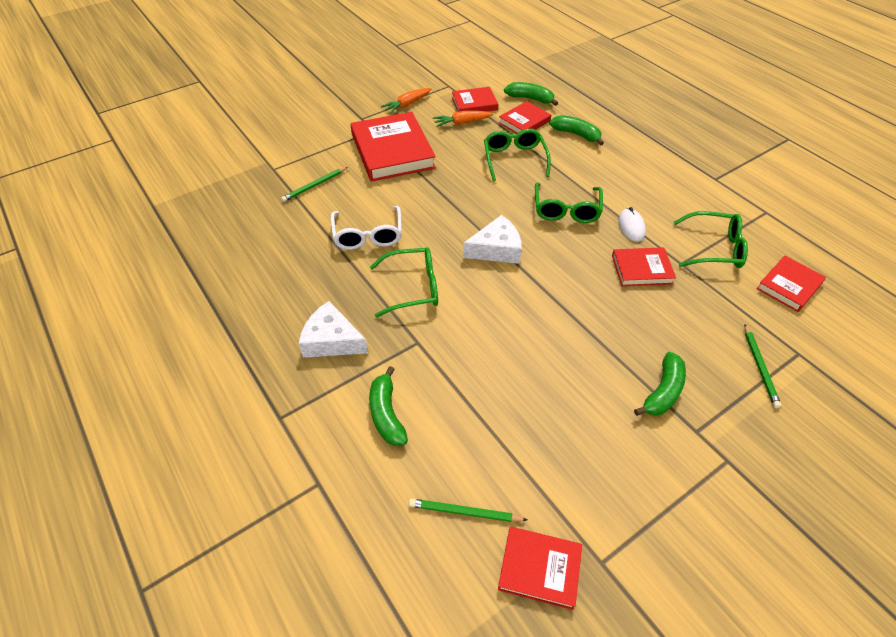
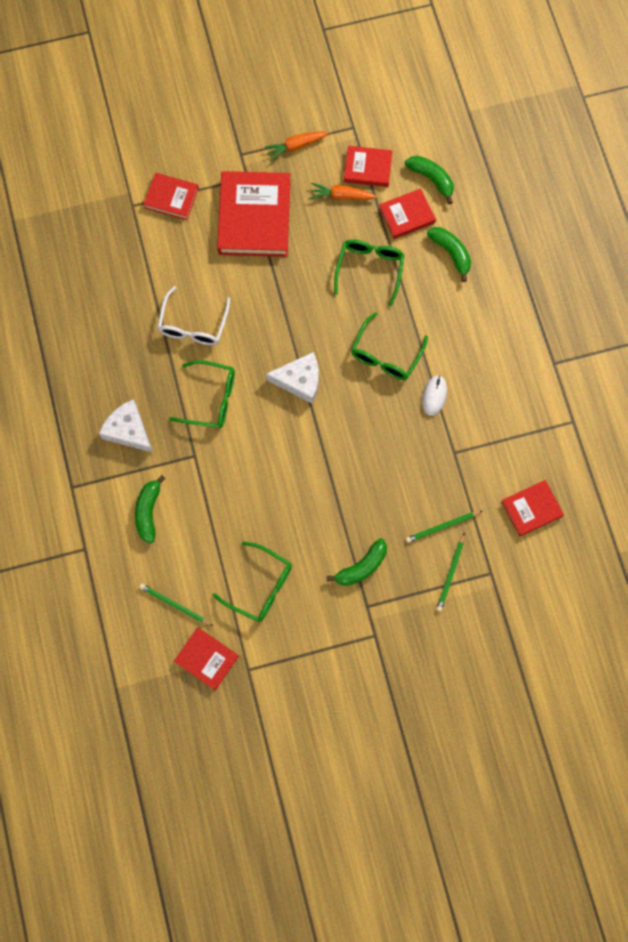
camera: 20 degrees right, 25 degrees up
green pencil [281,167,348,202] -> green pencil moved to [406,511,482,543]
red book [612,247,676,286] -> red book moved to [143,173,199,220]
green glasses [674,211,748,268] -> green glasses moved to [213,542,292,622]

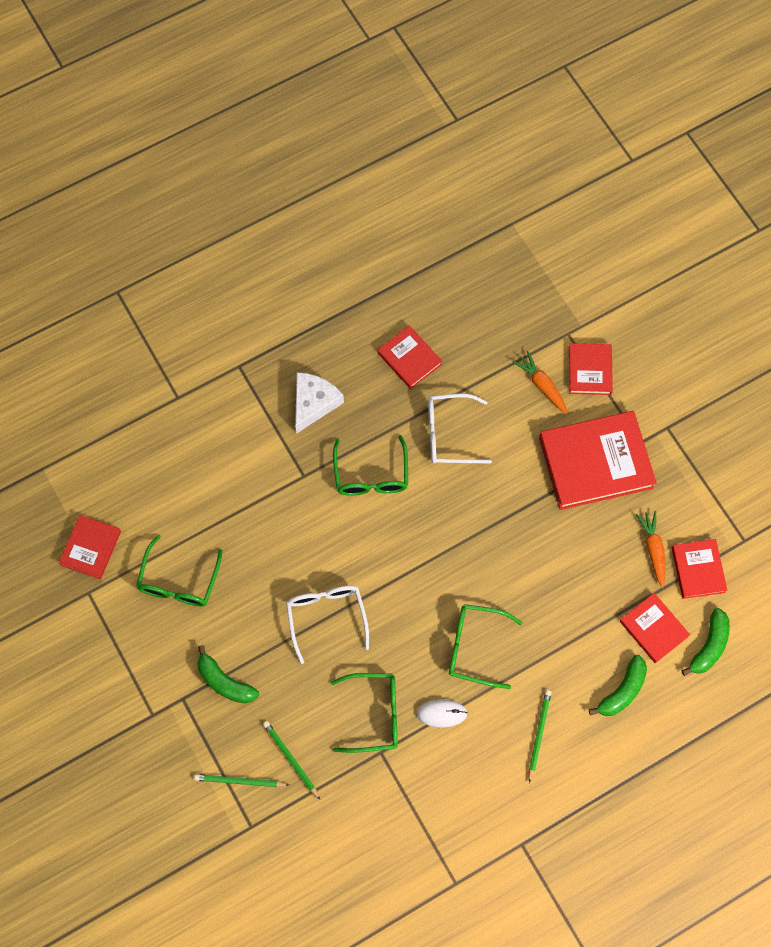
camera: 75 degrees right, 5 degrees down
green banana [135,475,166,543] -> none
green pencil [139,584,213,626] -> green pencil moved to [529,690,552,783]
orange carrot [264,131,329,161] -> orange carrot moved to [513,351,568,414]
white cheese [266,352,319,404] -> none
green glasses [334,239,405,306] -> green glasses moved to [331,673,398,753]
red book [501,480,564,537] -> red book moved to [378,325,442,389]
none -> white glasses [286,586,369,664]

